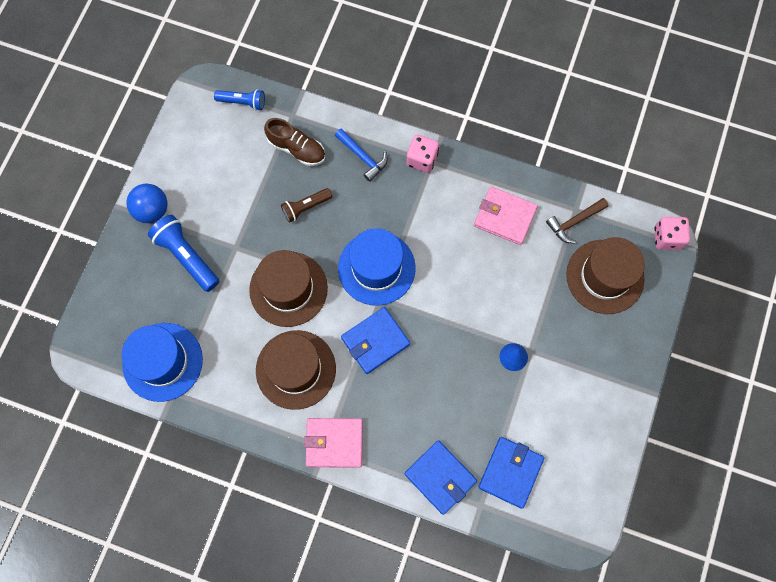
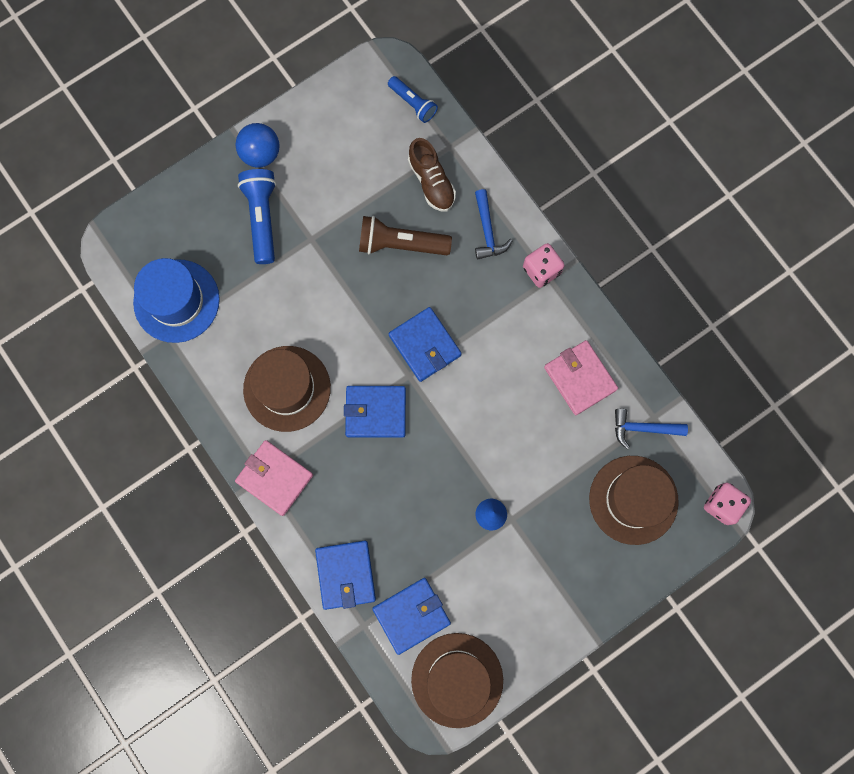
camera: 35 degrees right, 5 degrees up
brown hat [249,250,328,327] -> brown hat moved to [411,633,503,728]
brown flashlight [281,188,333,223] -> brown flashlight [359,216,452,255], size x1.59
blue hat [338,228,416,306] -> blue wallet [389,307,462,382]
brown hammer [546,198,608,244] -> blue hammer [615,409,688,449]

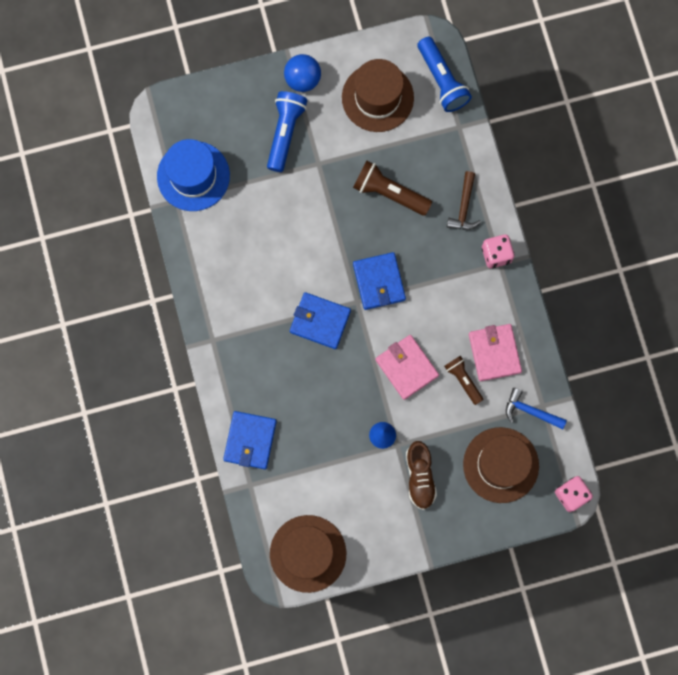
camera: 20 degrees right, 0 degrees up
pink wallet [235,440,313,516] -> pink wallet moved to [375,335,439,400]
brown hat [243,346,331,432] -> brown hat moved to [342,59,414,132]
blue wallet [372,578,451,655] -> none
blue flashlight [388,76,438,123] -> blue flashlight [418,37,472,112], size x1.59
brown shoe [408,138,456,212] -> brown shoe moved to [406,441,437,510]
blue hammer [475,189,512,259] -> brown hammer [447,171,481,230]
none -> brown flashlight [444,356,483,405]

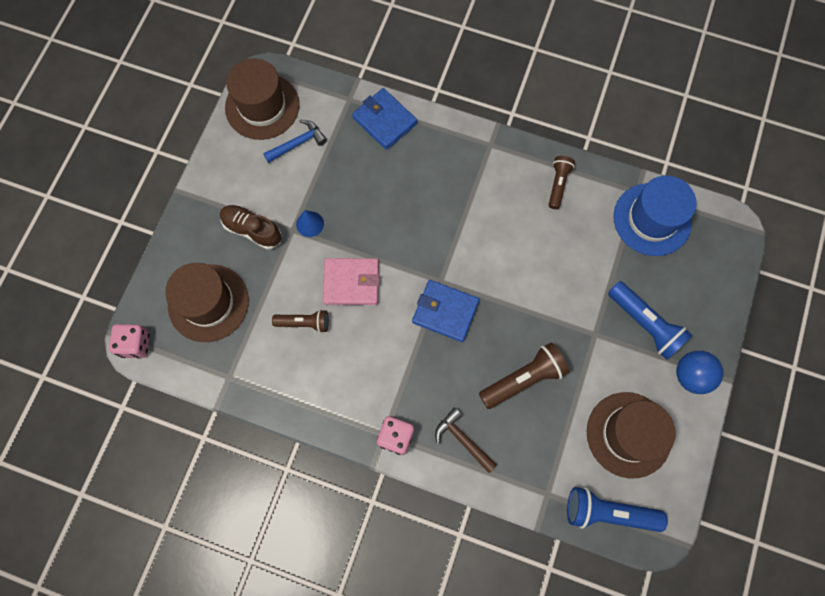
camera: 125 degrees right, 5 degrees down
blue wallet [290,292,351,349] -> none
pink wallet [469,324,522,381] -> none
blue hammer [506,388,567,429] -> blue hammer moved to [263,120,327,163]
none -> brown flashlight [549,156,575,209]

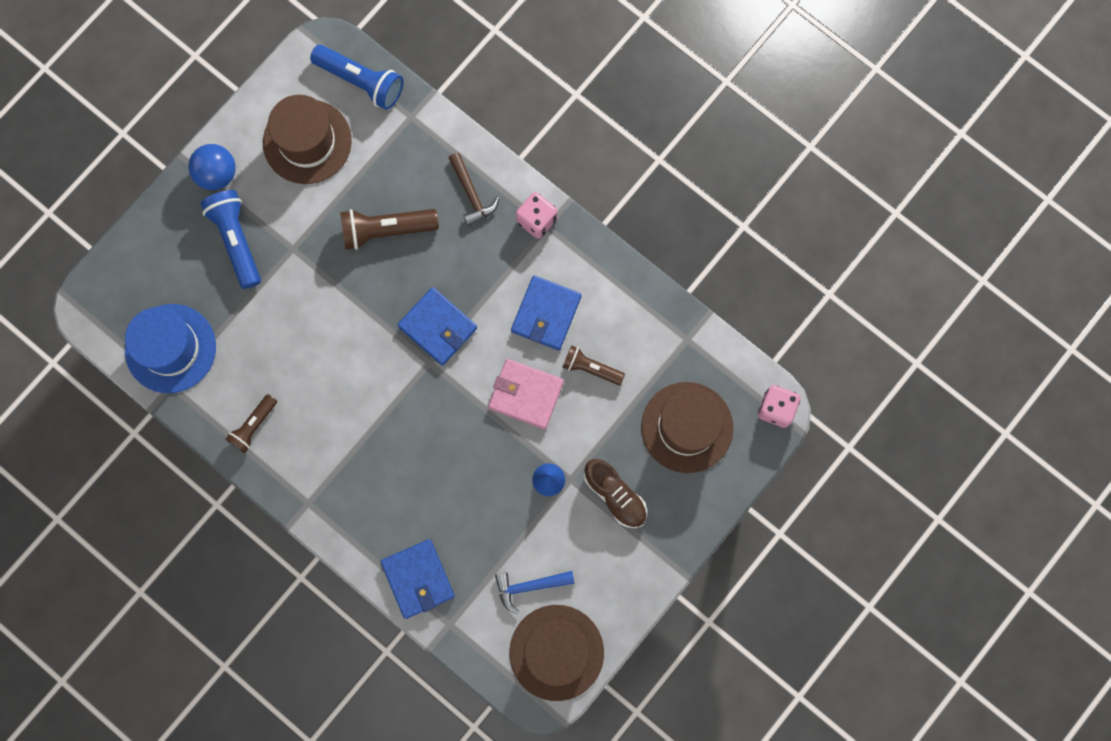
camera: 160 degrees left, 5 degrees up
none -> blue wallet [511,276,582,350]

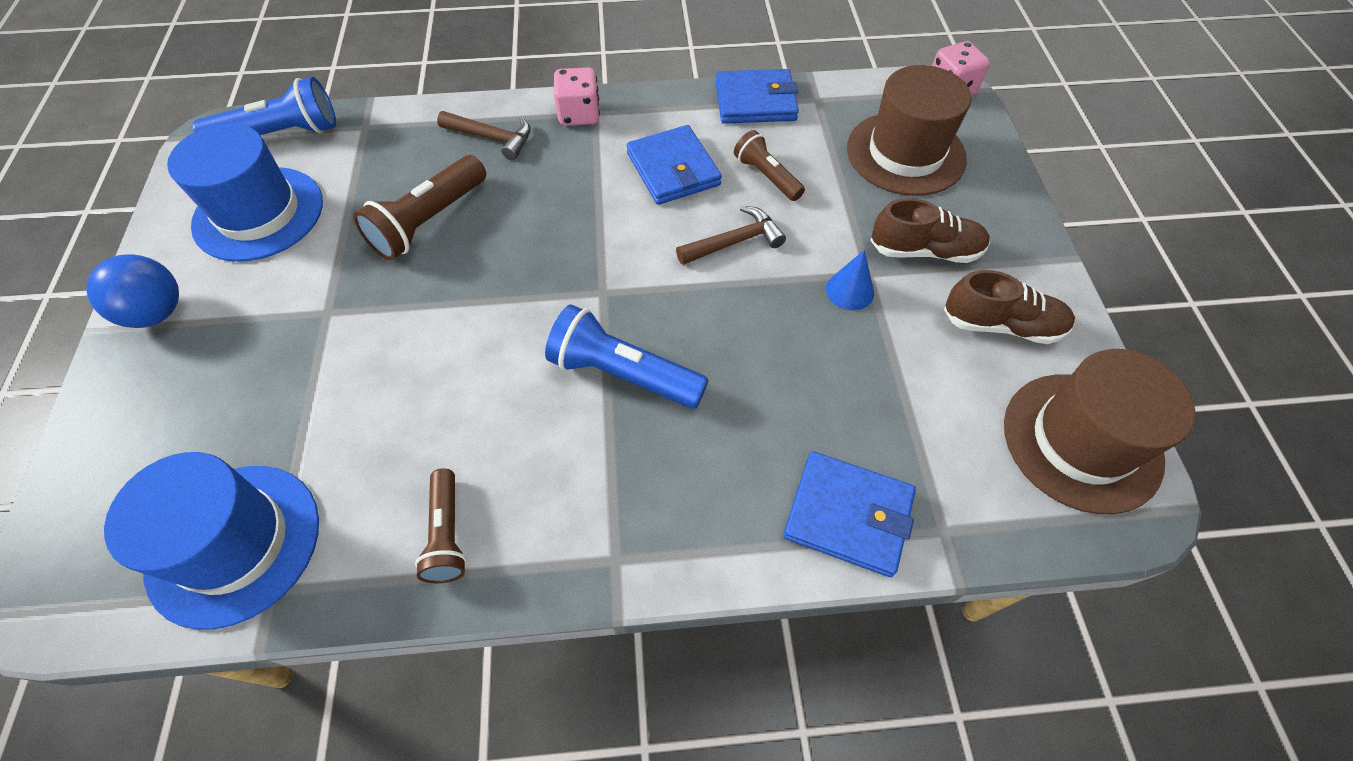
camera: 45 degrees left, 20 degrees down
blue flashlight [200,190,261,289] -> blue flashlight moved to [545,304,709,409]
brown hat [263,95,352,184] -> blue hat [167,123,323,262]
blue wallet [398,287,477,366] -> blue wallet moved to [716,69,799,124]
pink wallet [488,359,564,429] -> brown hammer [676,206,786,265]
blue hammer [495,571,575,614] -> none
brown flashlight [563,346,625,385] -> brown flashlight turned 75 degrees clockwise [734,130,805,201]
none -> brown shoe [944,270,1075,344]

